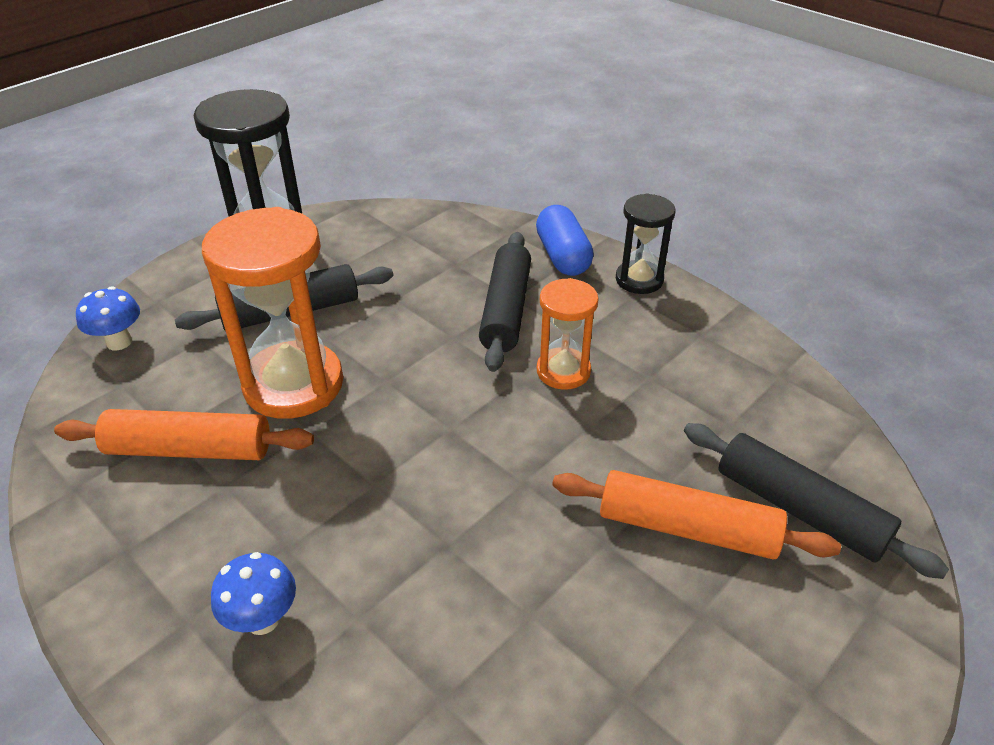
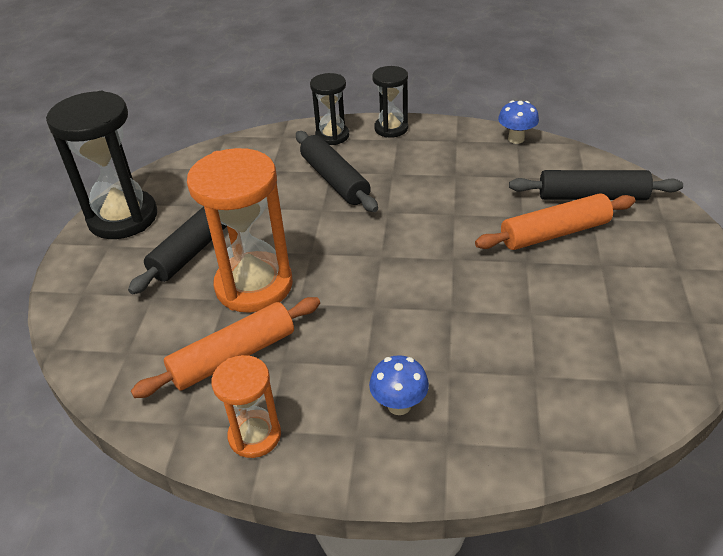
camera: 35 degrees left, 0 degrees up
blue mushroom [76,286,140,350] -> blue mushroom moved to [498,100,539,144]
blue capsule [536,205,594,276] -> black hourglass [310,73,349,145]
orange hourglass [537,278,599,389] -> orange hourglass moved to [211,355,281,458]

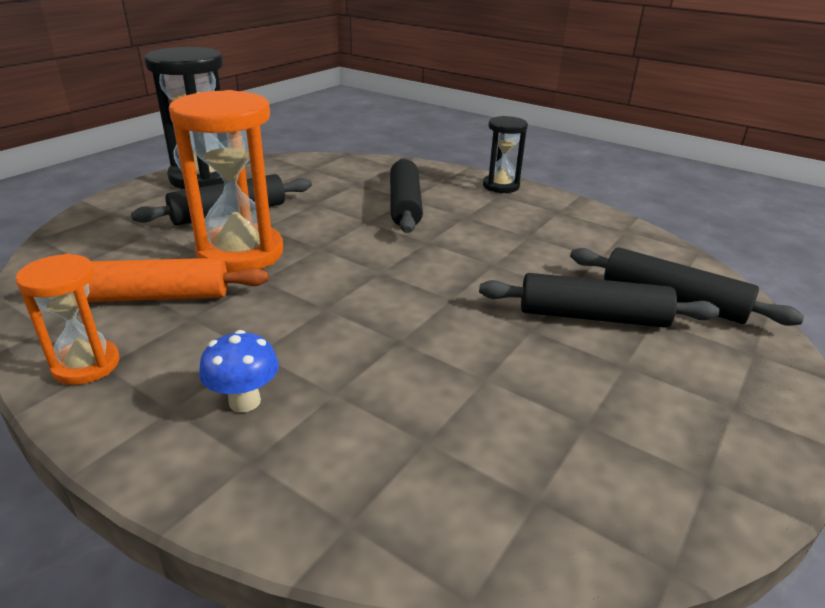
camera: 25 degrees right, 10 degrees down
black hourglass [310,73,349,145] -> none
orange rolling pin [475,193,635,250] -> black rolling pin [479,273,720,328]
blue mushroom [498,100,539,144] -> none

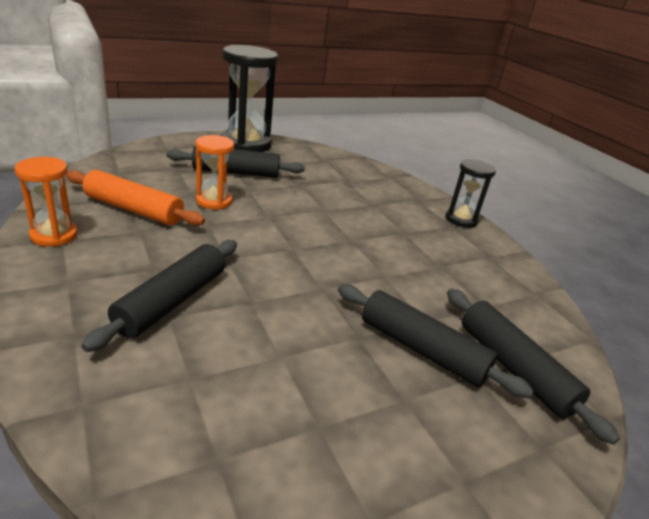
camera: 25 degrees right, 0 degrees up
orange hourglass [169,90,283,272] -> orange hourglass [196,135,234,210], size x0.56
blue mushroom [199,330,279,412] -> none
black rolling pin [390,158,423,233] -> black rolling pin moved to [81,240,237,352]

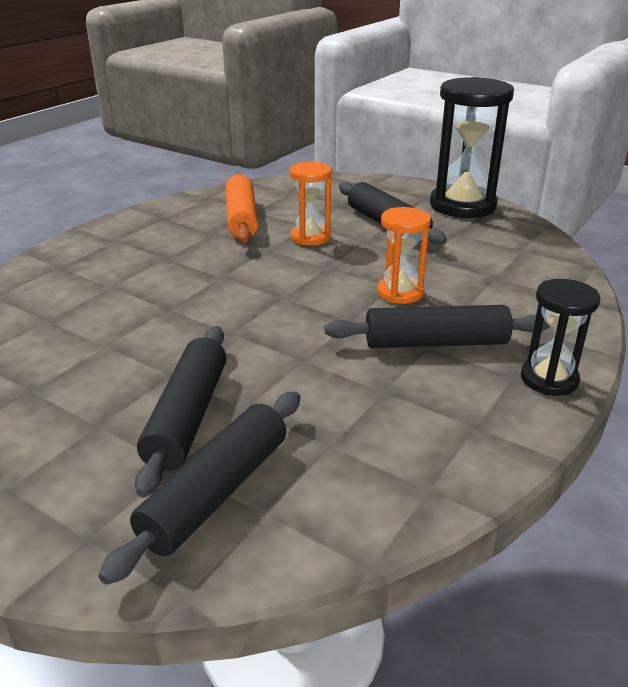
camera: 65 degrees right, 0 degrees up
orange hourglass [15,157,78,247] -> orange hourglass moved to [377,207,431,304]
black rolling pin [81,240,237,352] -> black rolling pin moved to [325,305,550,348]

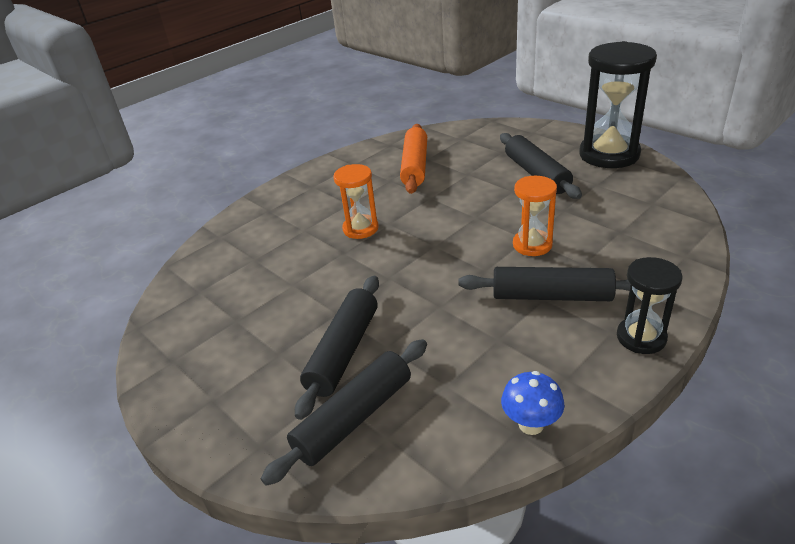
camera: 15 degrees right, 5 degrees up
orange hourglass [289,162,332,245] -> orange hourglass moved to [333,164,379,239]
none -> blue mushroom [501,371,565,435]

